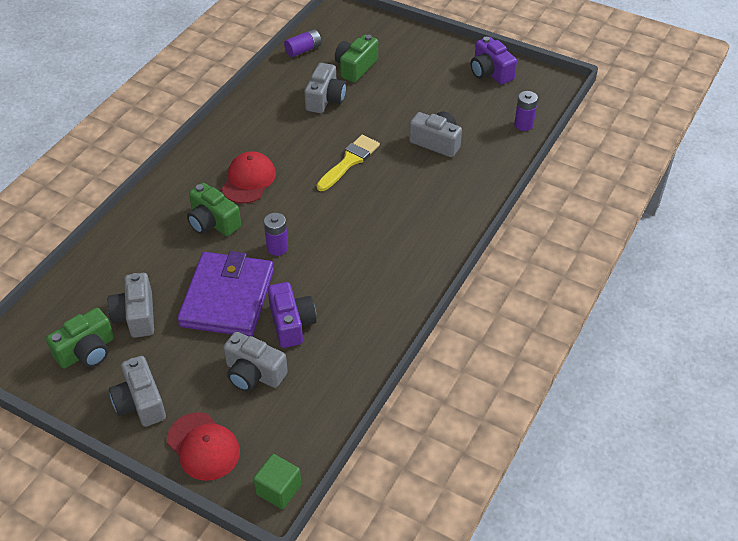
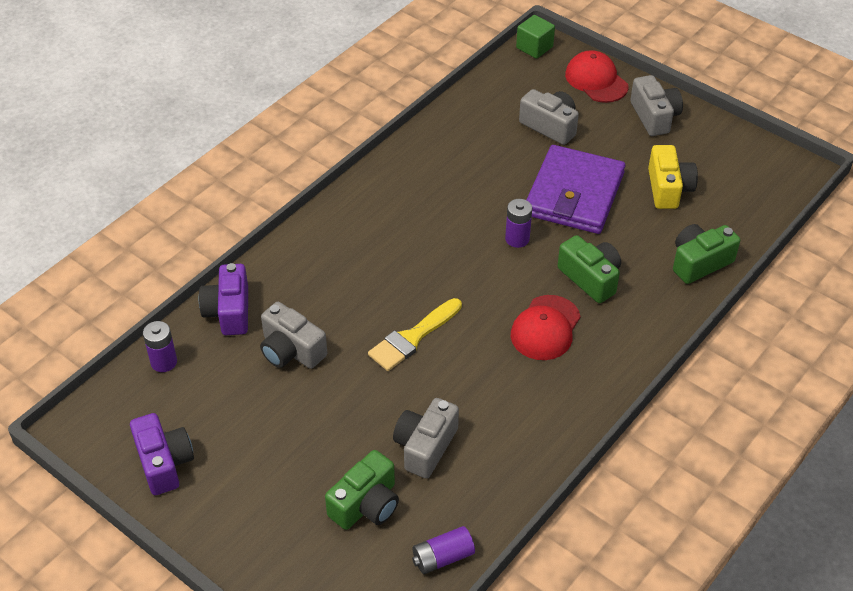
camera: 170 degrees left, 0 degrees up
green camera [46,308,114,368] -> green camera moved to [673,224,740,284]
grey camera [108,273,154,338] -> yellow camera [648,145,698,209]
purple camera [268,282,317,348] -> purple camera moved to [199,263,248,335]

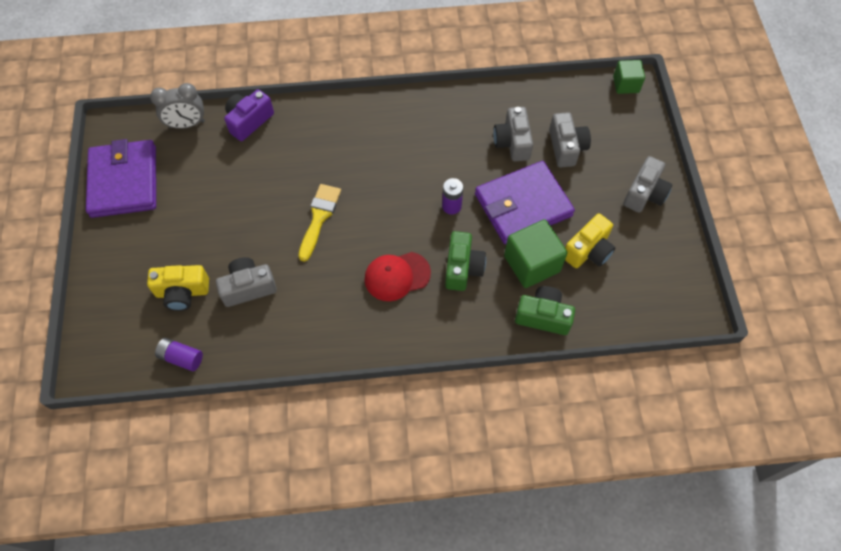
camera: 45 degrees right, 15 degrees up
purple camera [130,413,194,495] -> purple wallet [86,139,156,218]
purple battery [143,321,177,372] -> grey clock [150,83,205,129]
grey camera [260,302,327,369] -> grey camera moved to [493,107,533,161]
green camera [325,450,399,530] -> yellow camera [147,265,209,311]
yellow brush [368,298,462,371] -> yellow brush turned 105 degrees clockwise [298,184,341,262]
red cap [565,50,628,103] -> none
none -> green cube [504,219,567,288]

